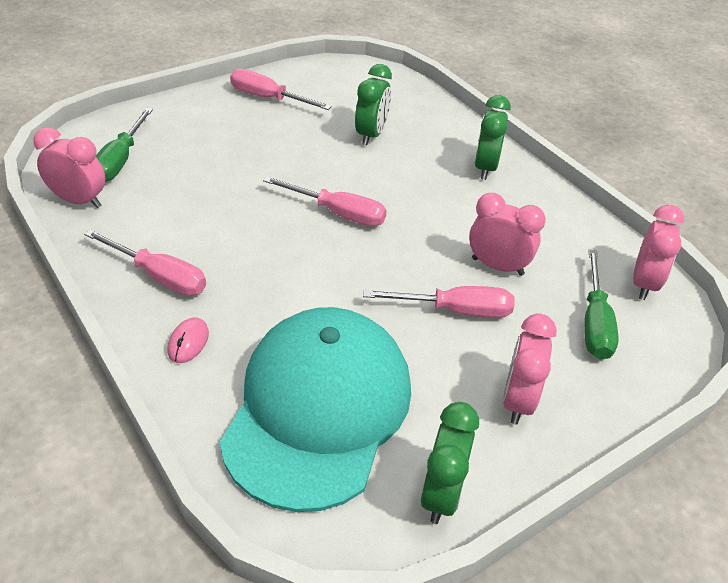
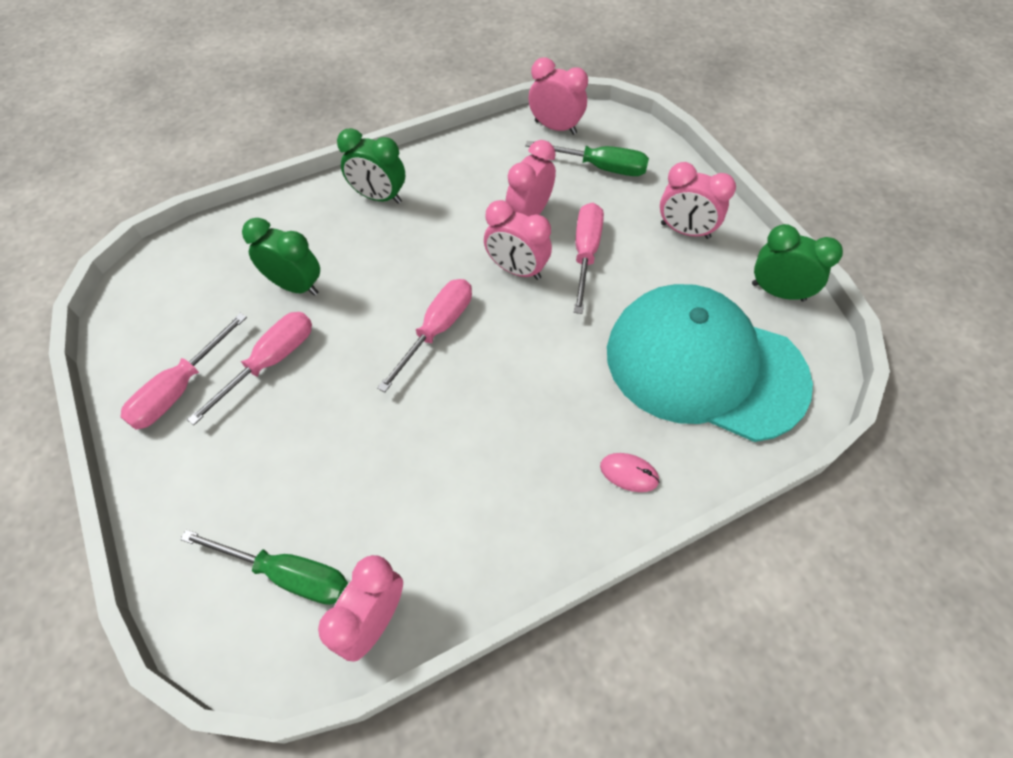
camera: 80 degrees left, 15 degrees up
pink screwdriver [84,229,206,296] -> pink screwdriver moved to [187,312,312,425]
none -> pink clock [484,200,552,280]

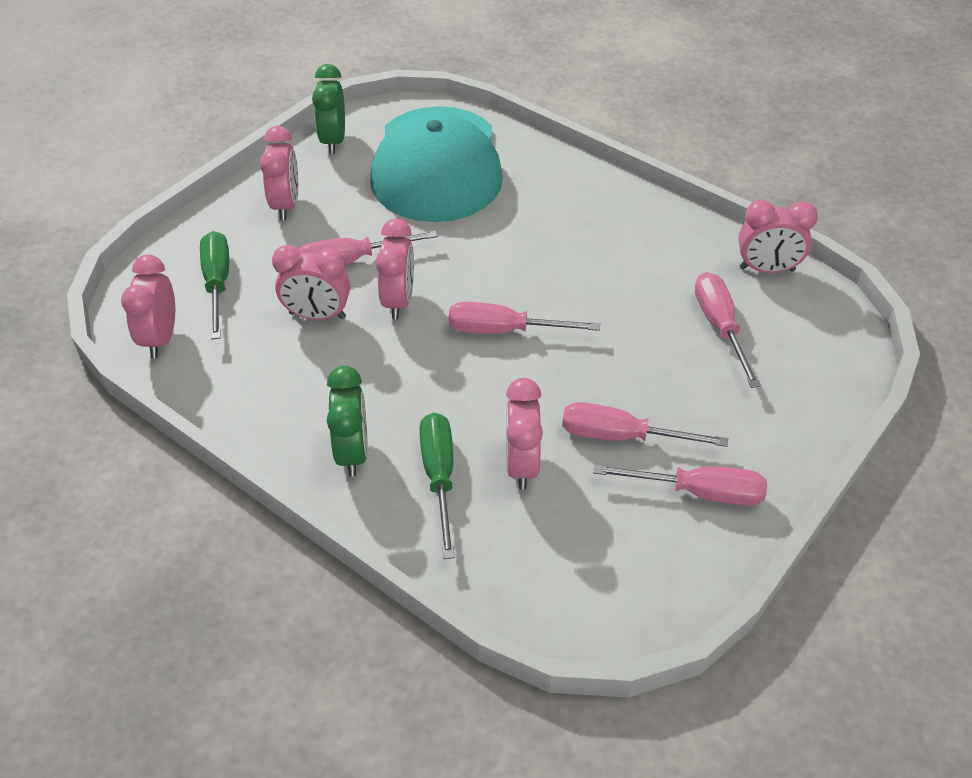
camera: 115 degrees left, 10 degrees down
green screwdriver [180,530,348,605] -> green screwdriver moved to [419,413,455,559]
green clock [242,218,320,296] -> pink clock [506,378,543,490]
pink mouse [600,453,660,492] -> none
none -> pink screwdriver [695,272,761,388]

